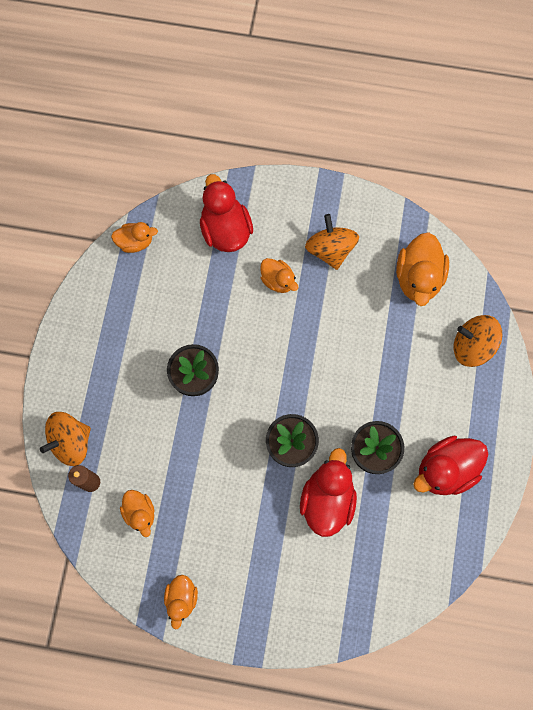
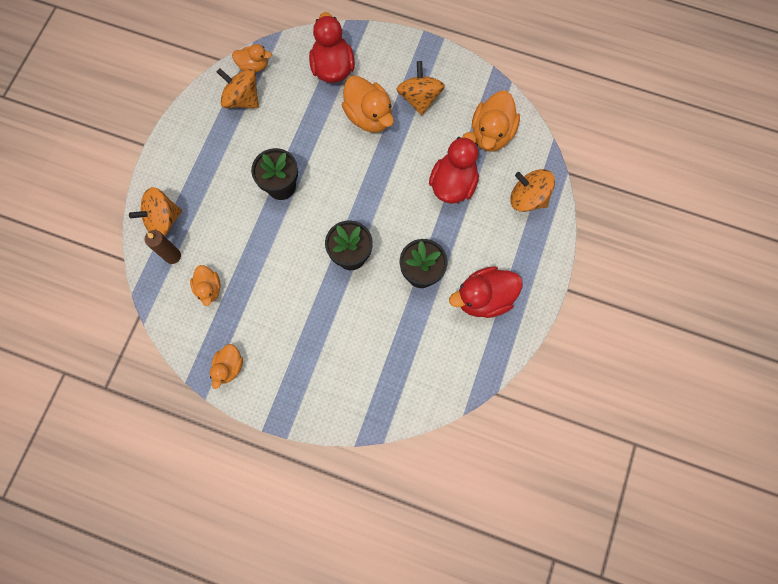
camera: 10 degrees right, 0 degrees up
orange duck [260,258,298,293] -> orange duck [342,75,394,132], size x1.70
red duck [300,448,357,537] -> red duck moved to [429,132,479,204]
none -> orange spinning top [217,68,259,108]

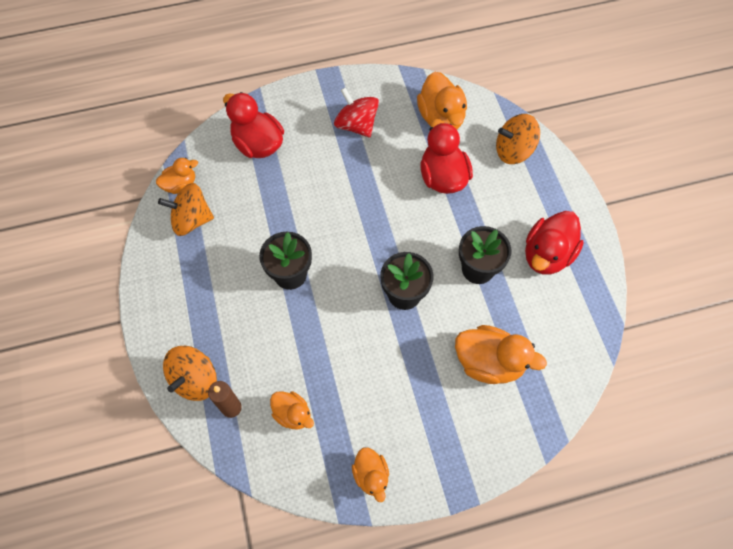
camera: 35 degrees left, 10 degrees down
orange duck [342,75,394,132] -> orange duck moved to [455,325,547,384]
orange spinning top [396,61,445,115] -> red spinning top [334,88,379,137]

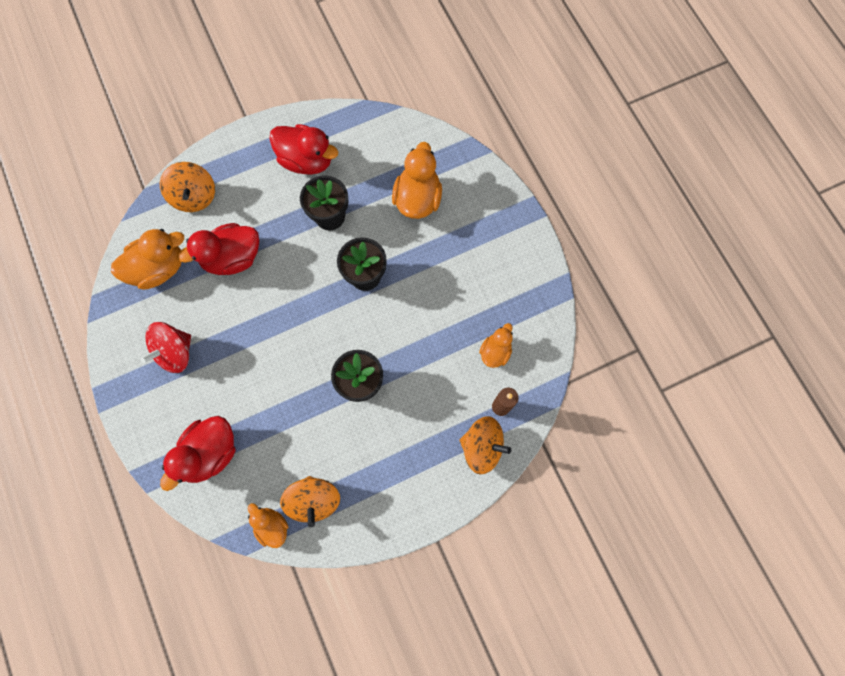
camera: 100 degrees left, 10 degrees up
orange duck [352,448,389,502] -> none

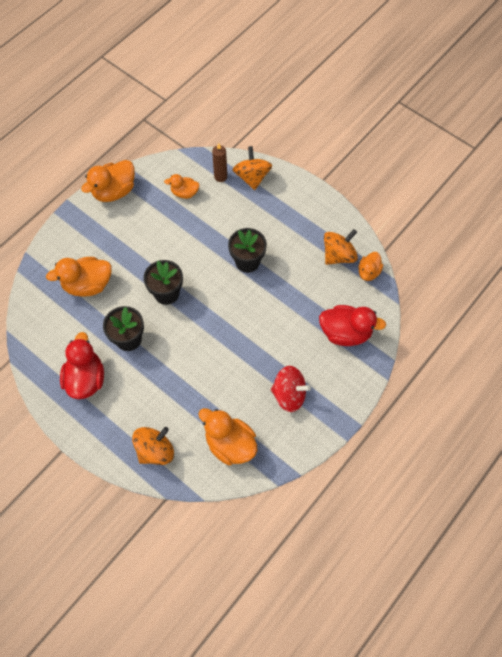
camera: 115 degrees left, 10 degrees down
red duck [178,223,259,275] -> none
none -> orange duck [81,160,135,202]

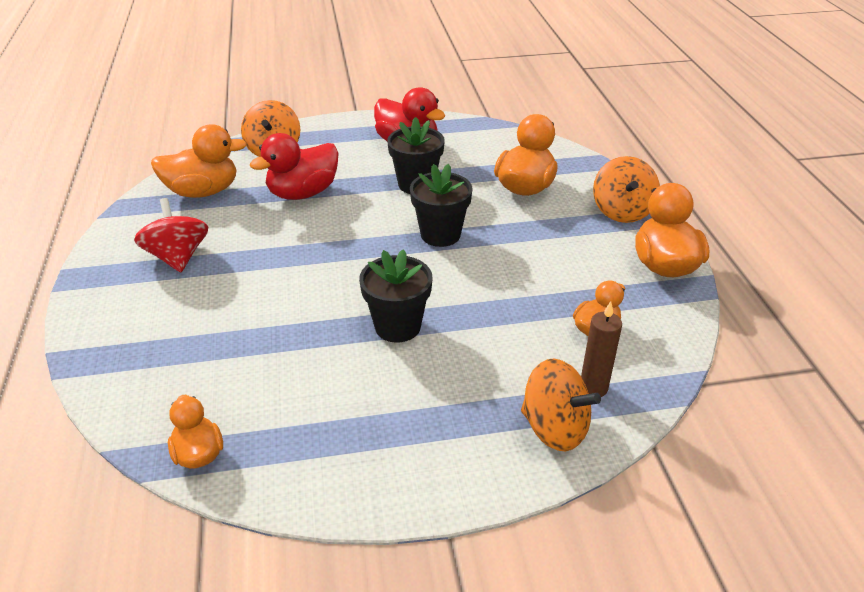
camera: 130 degrees right, 25 degrees down
red spinning top [271,366,311,412] -> red spinning top turned 105 degrees clockwise [134,198,208,272]
red duck [319,305,386,346] -> red duck moved to [250,133,339,200]
orange spinning top [324,229,358,265] -> orange spinning top moved to [593,156,660,223]

